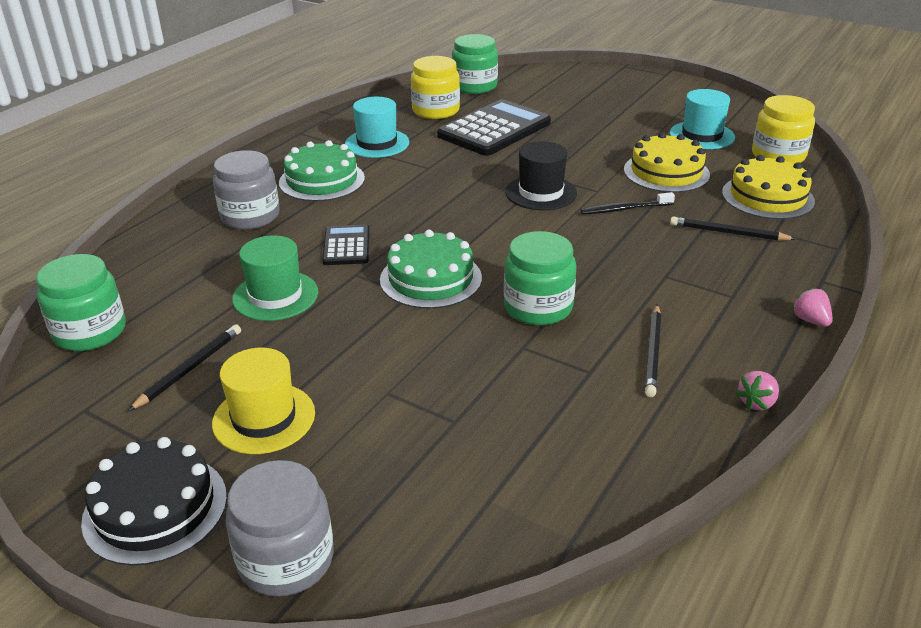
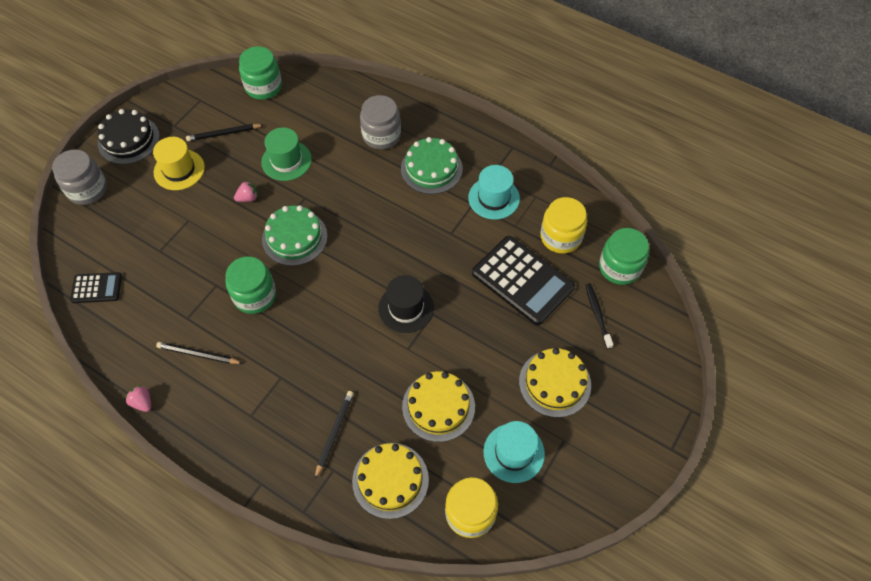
camera: 90 degrees right, 25 degrees up
black pencil [128,324,241,411] -> black pencil turned 135 degrees clockwise [186,124,263,141]
black calculator [322,224,370,265] -> black calculator moved to [70,272,122,303]
black toothbrush [580,192,675,214] -> black toothbrush moved to [585,283,613,349]
pink strawberry [791,287,833,327] -> pink strawberry moved to [234,180,258,202]
none -> yellow cake [519,348,591,418]

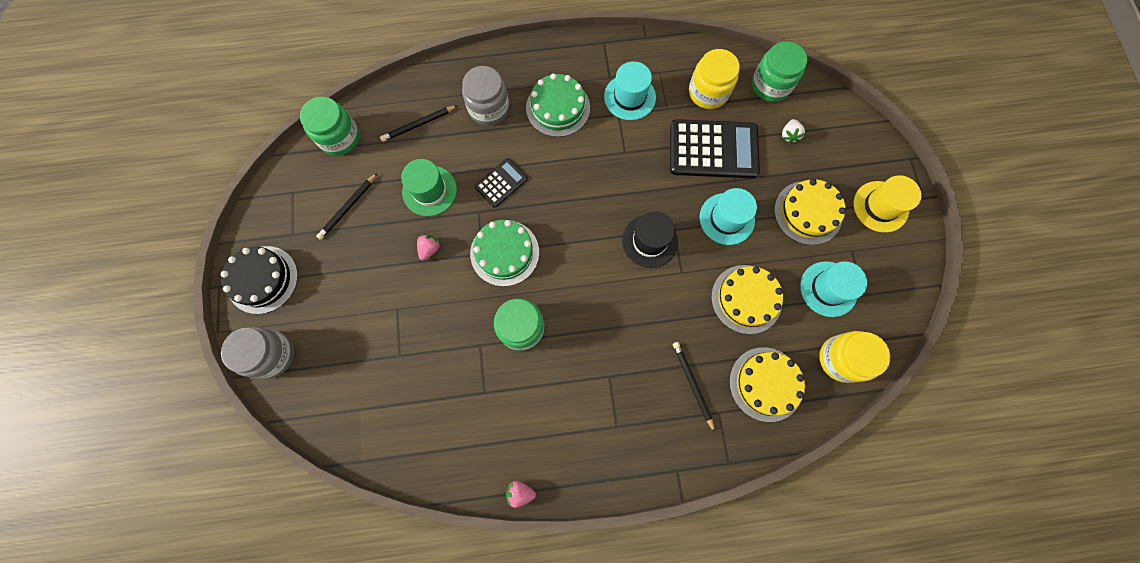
camera: 40 degrees left, 15 degrees up
black calculator [70,272,122,303] -> black calculator moved to [475,158,528,208]
yellow hat [153,137,205,190] -> yellow hat moved to [853,175,922,233]
black pencil [156,342,242,364] -> black pencil moved to [380,105,458,142]
black toothbrush [585,283,613,349] -> white strawberry [782,119,805,143]
none -> turquoise hat [699,188,757,245]

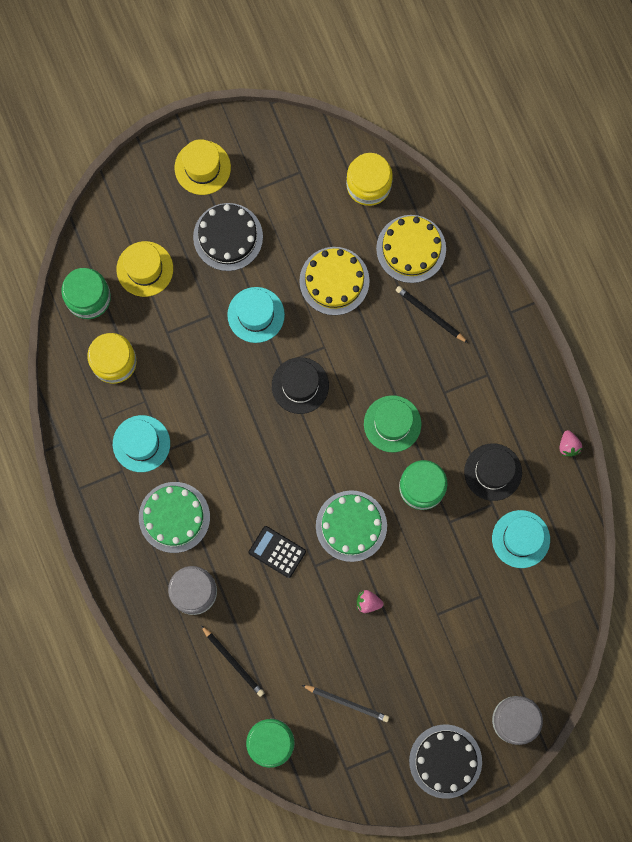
camera: 105 degrees left, 5 degrees up
green hat [401,159,457,216] -> green hat moved to [364,395,421,452]
black calculator [670,119,760,178] -> none
black pencil [673,342,715,432] -> black pencil turned 75 degrees clockwise [396,286,468,343]
yellow cake [774,179,846,245] -> black cake [193,203,263,271]
white strawberry [782,119,805,143] -> yellow hat [117,241,173,297]
turquoise hat [800,261,867,317] -> turquoise hat moved to [492,510,550,568]
none -> black hat [464,443,522,501]

